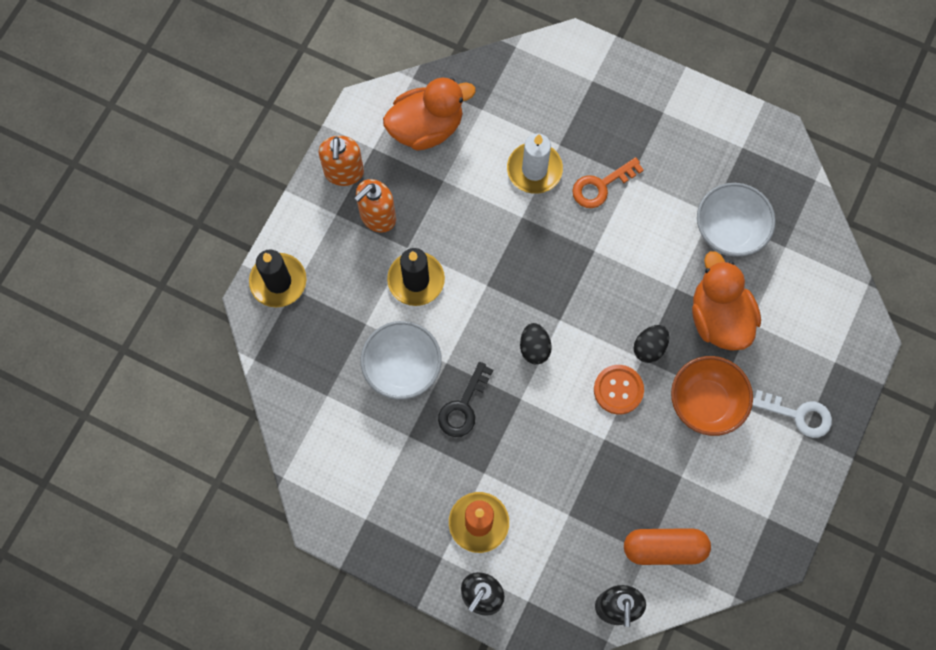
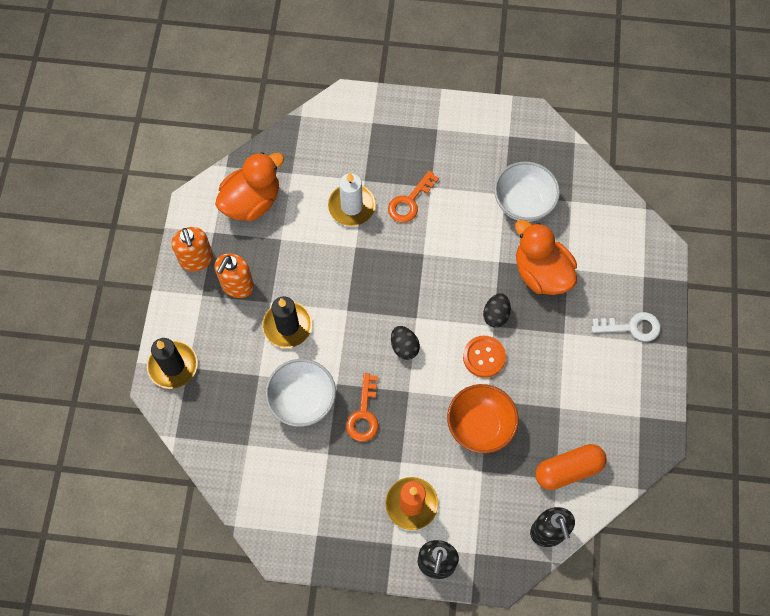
camera: 20 degrees left, 5 degrees down
black key [438,362,493,437] -> orange key [346,373,379,442]
orange bowl [671,356,753,436] -> orange bowl moved to [447,384,519,453]

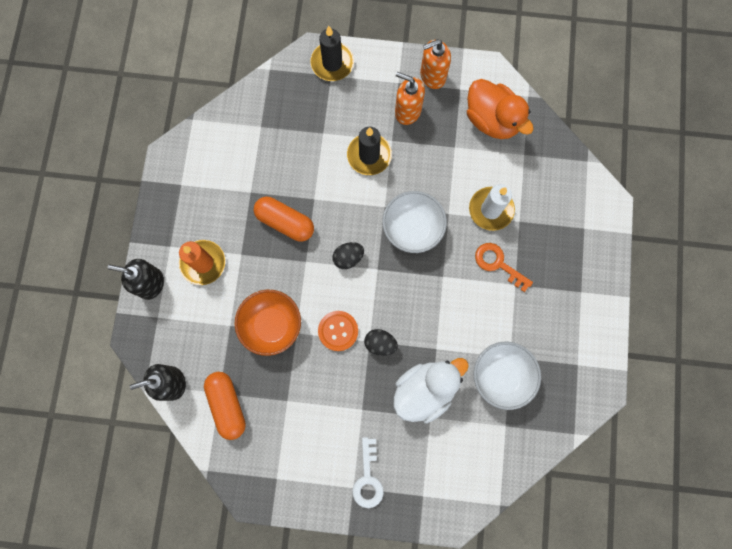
camera: 90 degrees right, 10 degrees up
white bowl [265,359,336,427] -> white bowl moved to [382,191,447,253]
orange key [346,373,379,442] -> orange capsule [254,197,314,242]
orange duck [515,220,577,295] -> white duck [394,358,469,424]

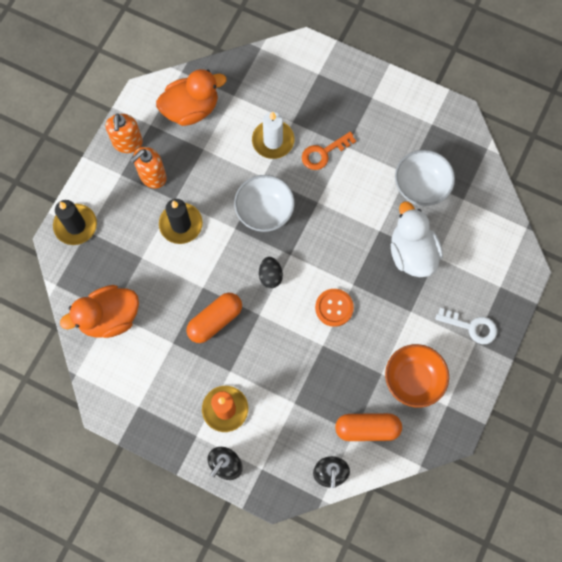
camera: 70 degrees left, 5 degrees down
orange bowl [235,290,301,356] -> orange bowl moved to [385,344,449,408]
black egg [364,329,398,356] -> none
none -> orange duck [60,285,139,338]

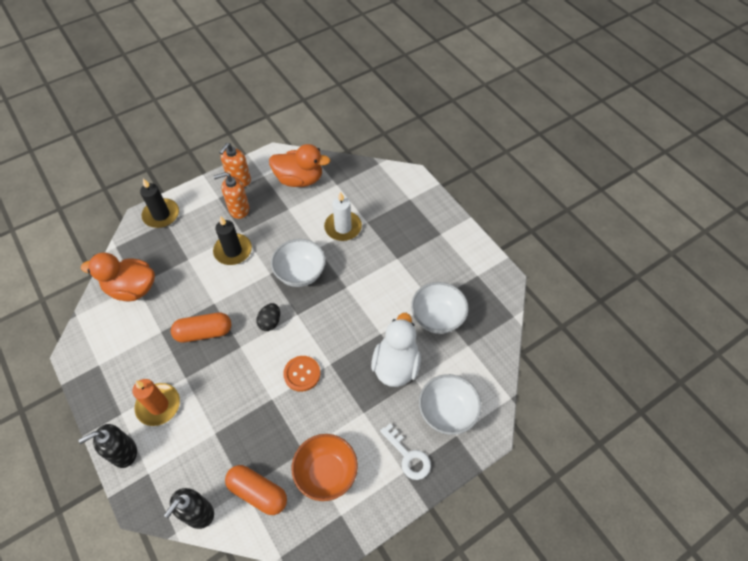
camera: 30 degrees right, 15 degrees down
orange key [302,132,356,170] -> none
none -> white bowl [419,374,482,435]

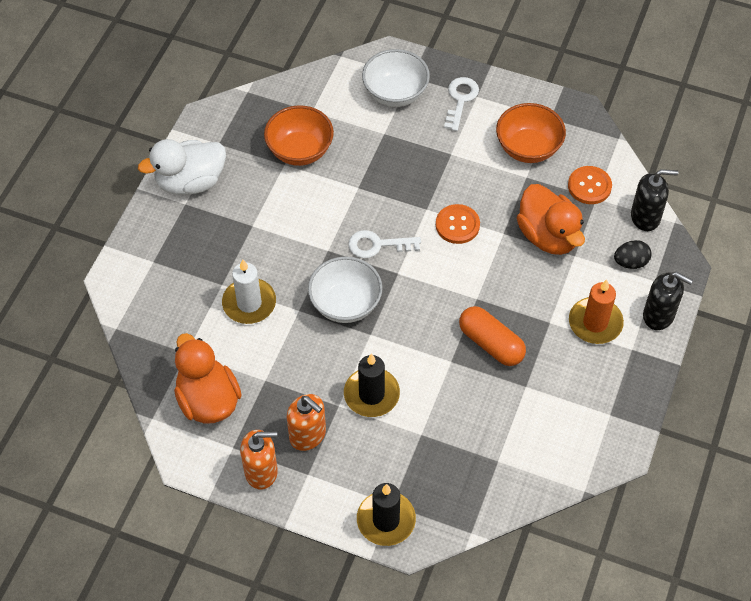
camera: 125 degrees left, 0 degrees up
orange duck [81,252,155,301] -> orange duck moved to [517,184,585,255]
orange capsule [225,465,287,515] -> orange button [568,166,612,204]
black egg [256,303,280,331] -> black egg moved to [614,240,652,269]
white duck [371,313,421,387] -> white duck moved to [138,139,226,195]
white bowl [411,282,469,334] -> orange bowl [264,105,334,166]
none -> white key [348,230,421,258]

